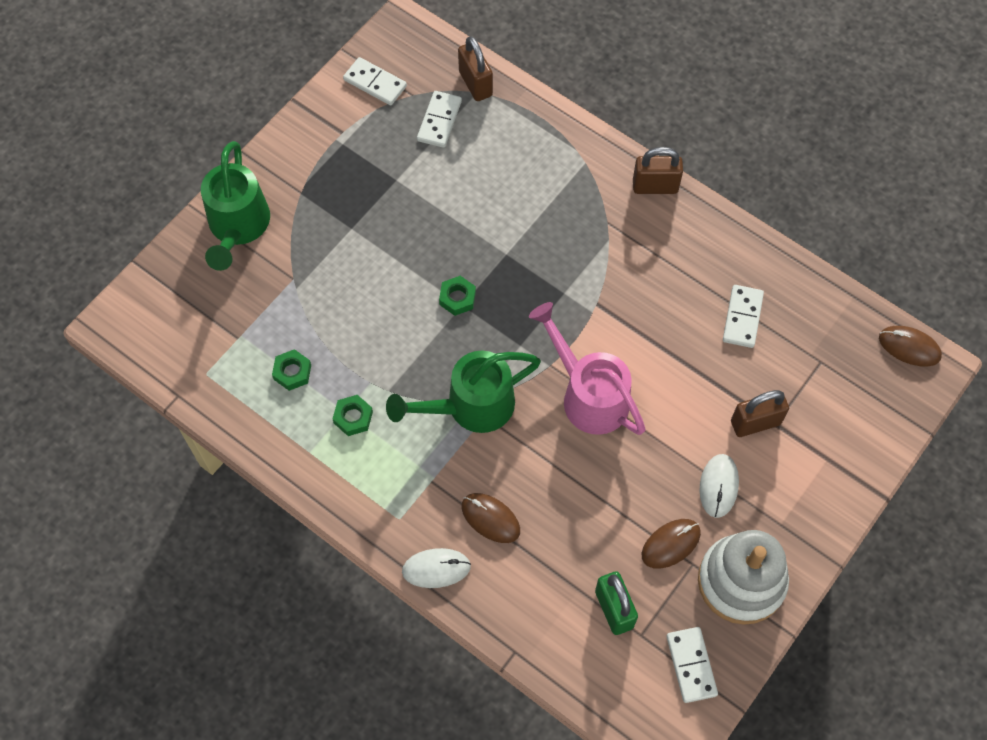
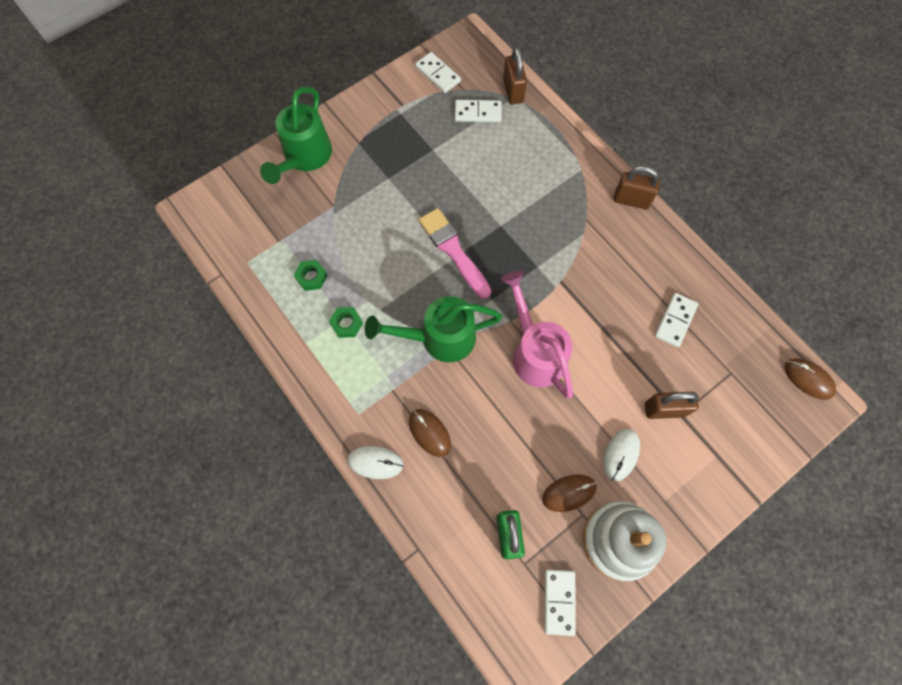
camera: 15 degrees right, 5 degrees up
white domino [417,91,462,148] -> white domino turned 60 degrees clockwise [455,100,501,122]
green nut [439,276,476,316] -> pink brush [419,208,491,299]

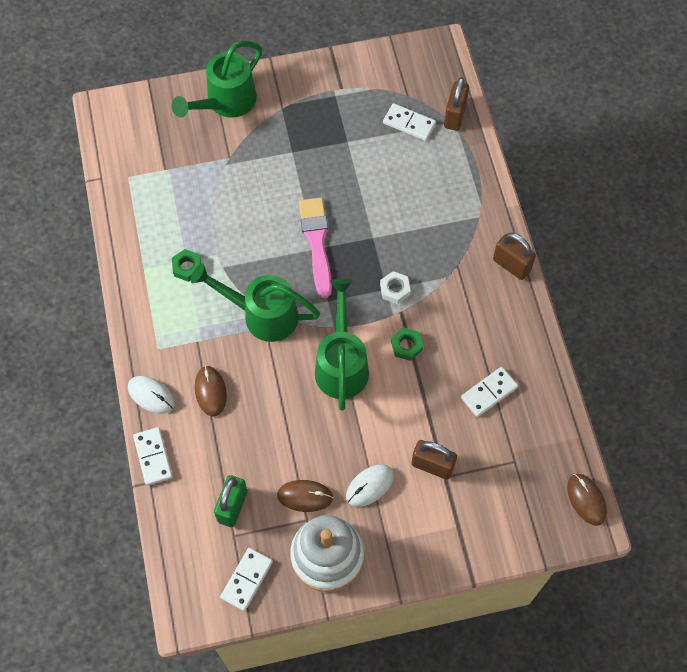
camera: 25 degrees right, 5 degrees down
green nut [294,260,327,291] -> green nut moved to [391,327,423,361]
white domino [415,52,461,93] -> white domino moved to [133,427,173,486]
pink watering can [501,271,573,398] -> green watering can [315,279,369,410]
none -> white nut [380,271,411,304]

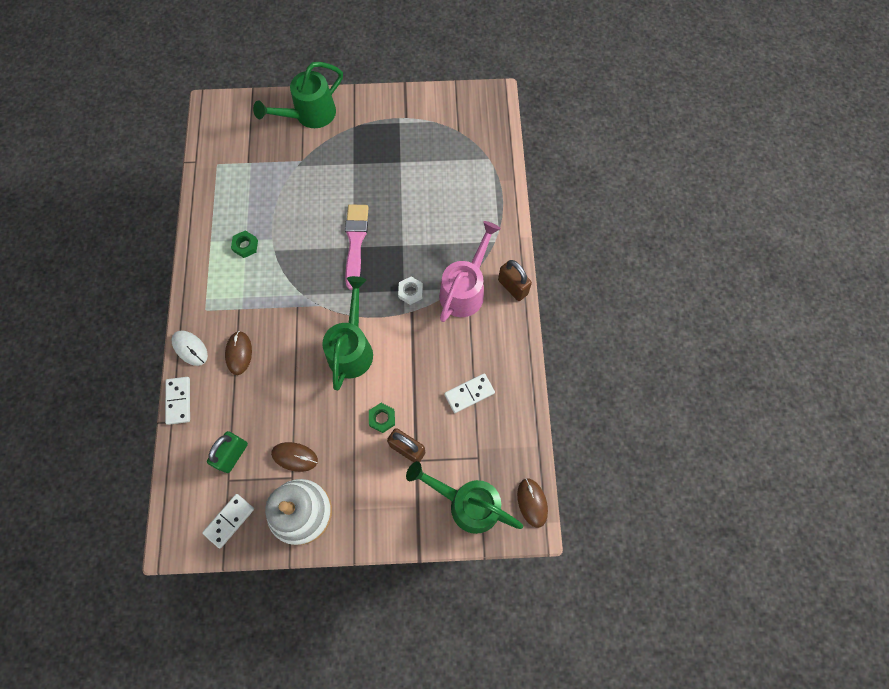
camera: 10 degrees right, 5 degrees up
green watering can [191,263,320,342] -> green watering can moved to [406,461,523,534]
white mouse [346,464,394,507] -> none
white domino [383,103,436,141] -> none
green nut [391,327,423,361] -> green nut moved to [369,403,395,433]
brown padlock [444,77,469,131] -> none
none -> pink watering can [439,221,501,322]

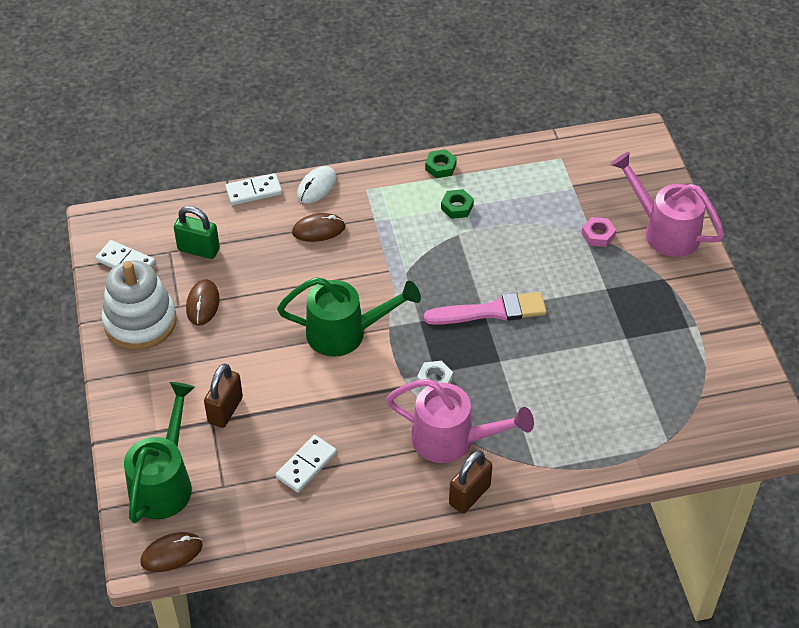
camera: 80 degrees right, 20 degrees down
green watering can [253,62,343,128] -> pink watering can [610,152,724,257]
green nut [369,403,395,433] -> green nut moved to [425,149,457,178]
white domino [444,373,495,413] -> white domino turned 75 degrees clockwise [276,435,337,492]
none -> pink nut [581,217,616,247]

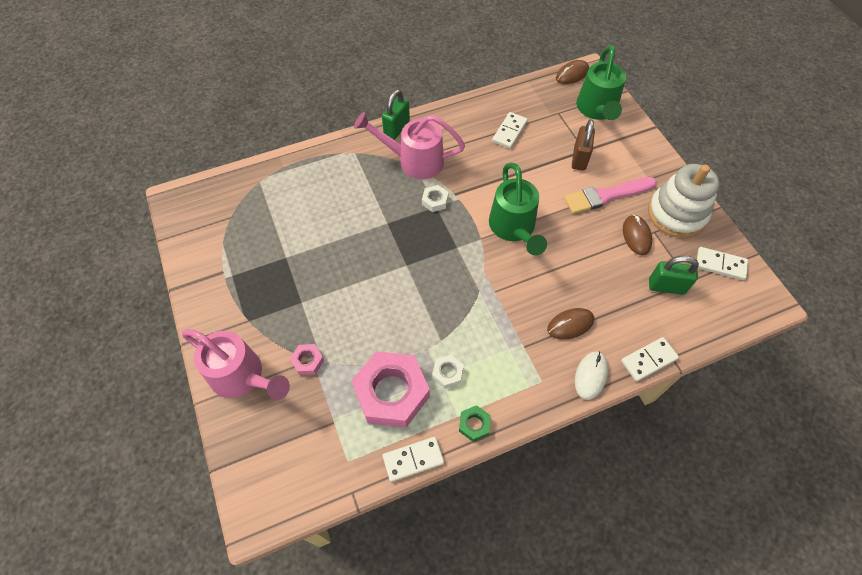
camera: 170 degrees right, 10 degrees up
green watering can [277,277,421,357] -> green watering can turned 90 degrees counterclockwise [489,163,547,256]
pink brush [424,292,547,325] -> pink brush moved to [564,177,657,214]
green nut [441,189,474,219] -> white nut [432,355,464,389]
brown padlock [449,450,493,513] -> green padlock [382,89,410,140]
none -> pink nut [352,351,430,428]
none -> white domino [383,437,444,482]

